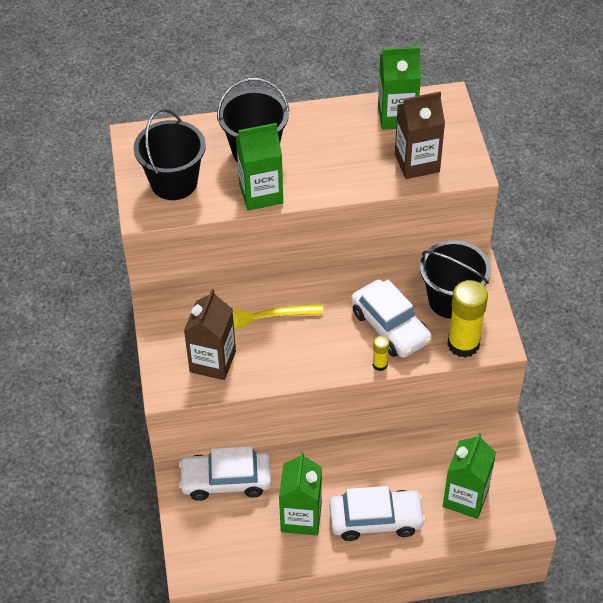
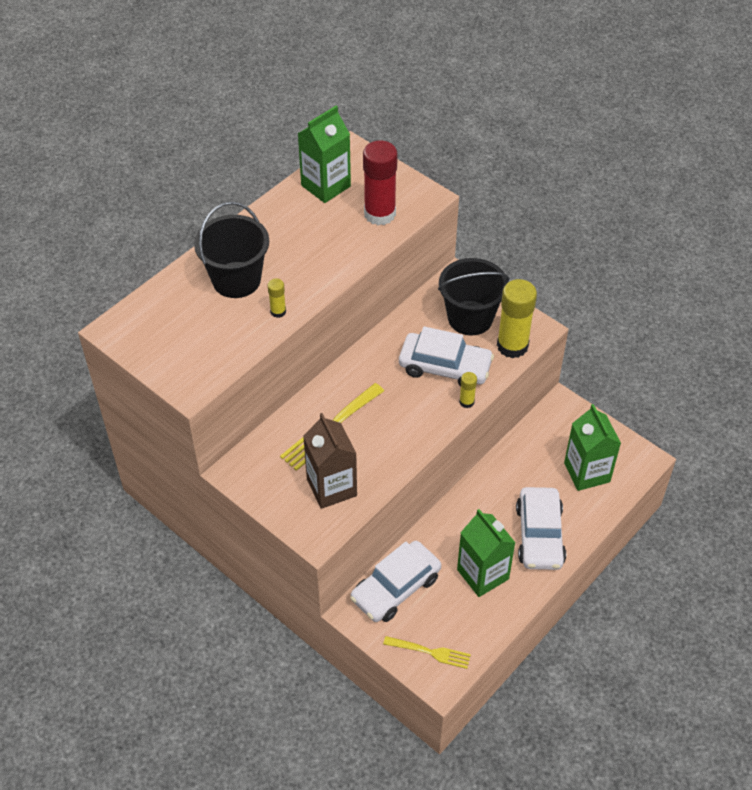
camera: 40 degrees left, 0 degrees up
black bucket [134,109,206,200] -> none
green carton [236,123,283,211] -> yellow glue stick [268,278,286,318]
white car [329,486,425,541] -> white car turned 135 degrees clockwise [516,487,566,570]
brown carton [395,91,445,179] -> red glue stick [363,140,398,225]
none -> yellow fork [383,636,471,669]

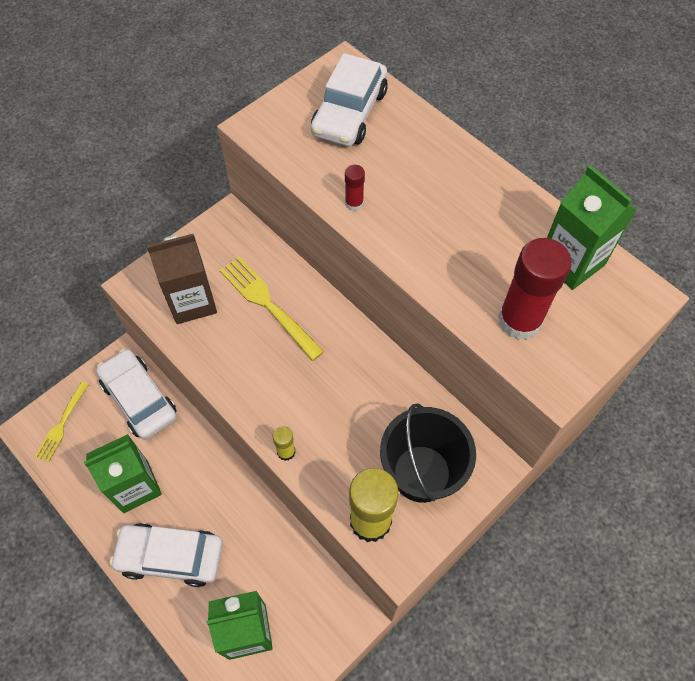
camera: 95 degrees right, 10 degrees up
black bucket [194,202,269,298] -> none
yellow glue stick [268,278,286,318] -> red glue stick [345,165,365,211]
white car [399,326,494,386] -> white car moved to [311,53,388,146]

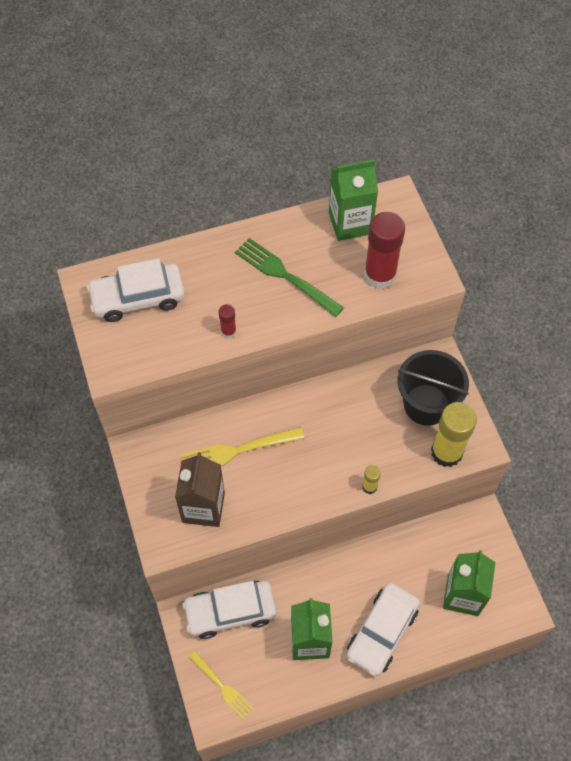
camera: 65 degrees left, 0 degrees up
white car [311,53,388,146] -> white car turned 120 degrees clockwise [87,258,185,322]
none -> green fork [235,238,344,317]

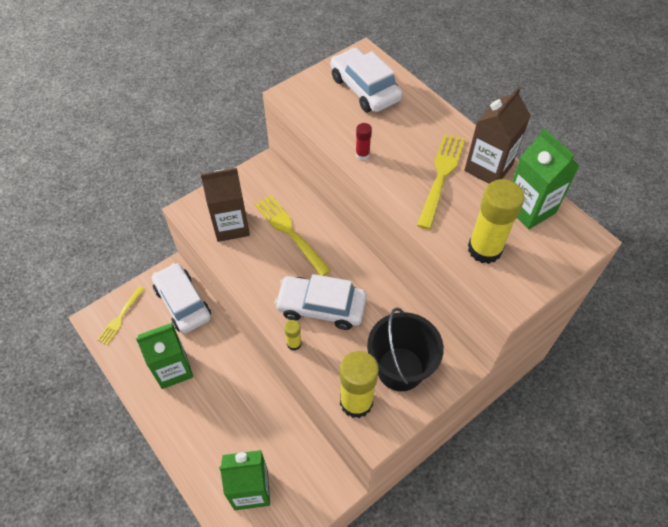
camera: 70 degrees right, 5 degrees down
green fork [235,238,344,317] -> yellow fork [417,134,465,230]
white car [346,583,420,676] -> white car moved to [274,274,367,330]
red glue stick [364,212,405,289] -> yellow glue stick [468,179,525,264]
none -> brown carton [464,87,531,184]

